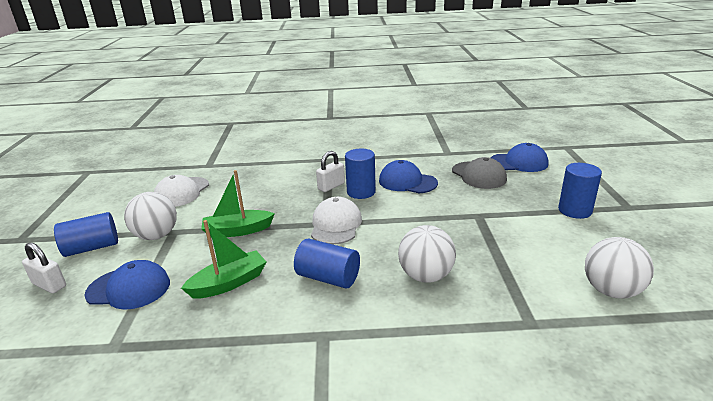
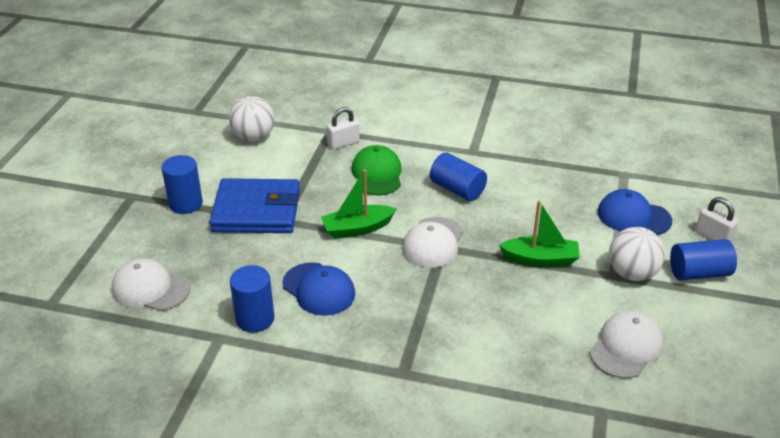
camera: 165 degrees left, 10 degrees up
green boat [181,220,266,299] -> green boat moved to [321,169,397,239]
white padlock [316,151,345,192] -> white padlock moved to [327,107,360,149]
blue cylinder [345,149,376,199] -> blue cylinder moved to [230,265,274,333]
white ball [398,225,456,283] -> green cap [351,145,401,195]
grey cap [452,157,507,189] -> none
blue cap [491,143,548,172] -> white cap [112,258,190,311]
none -> blue wallet [209,178,300,233]

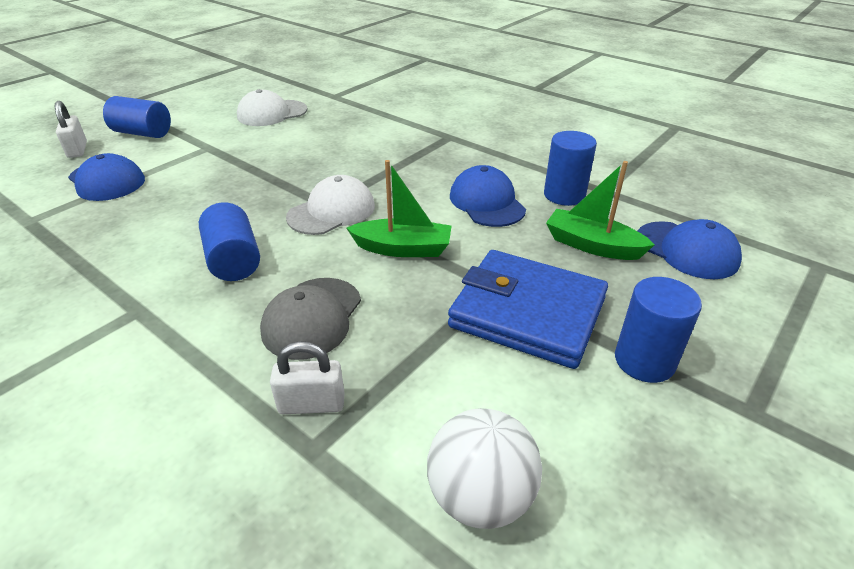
camera: 155 degrees left, 0 degrees up
white cap [112,258,190,311] -> blue cap [638,219,742,279]
green cap [351,145,401,195] -> grey cap [260,278,361,360]
green boat [499,201,580,267] -> green boat moved to [546,161,655,260]
white ball [609,227,665,281] -> none

